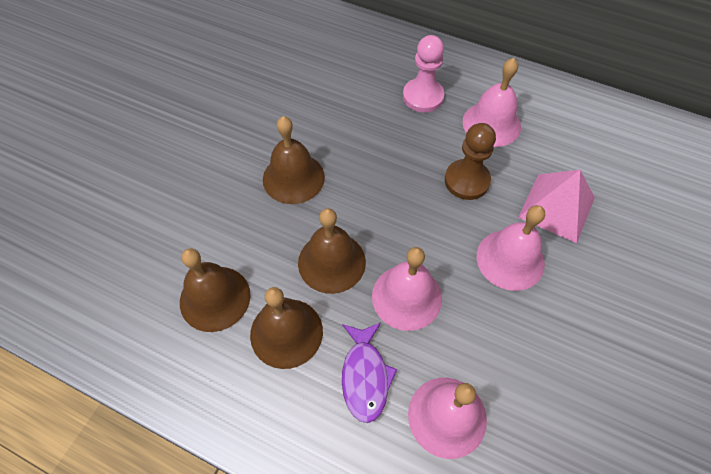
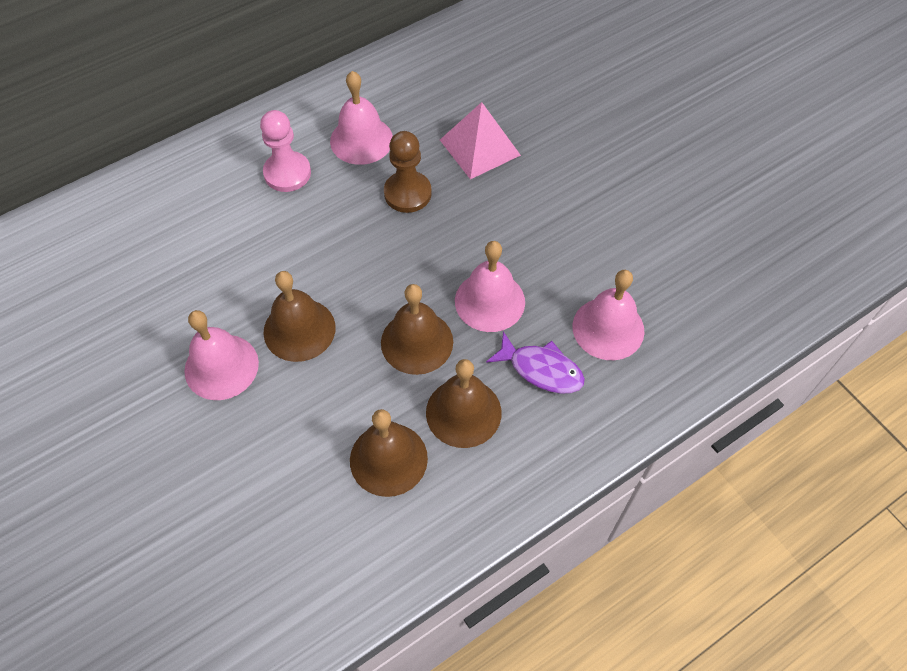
camera: 60 degrees left, 0 degrees up
pink bell [477,205,545,291] -> pink bell moved to [184,310,259,400]

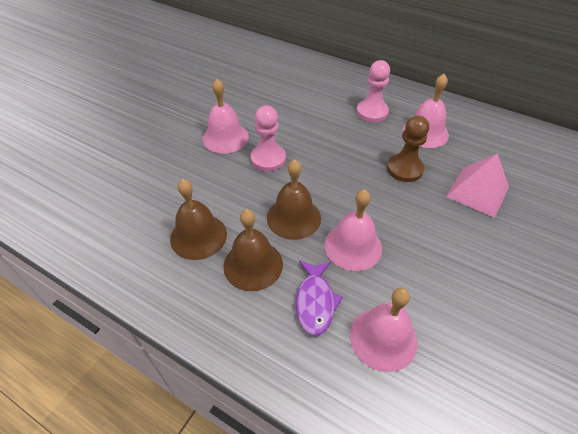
camera: 65 degrees right, 10 degrees down
brown bell [263,271,336,362] -> pink pawn [251,106,286,171]

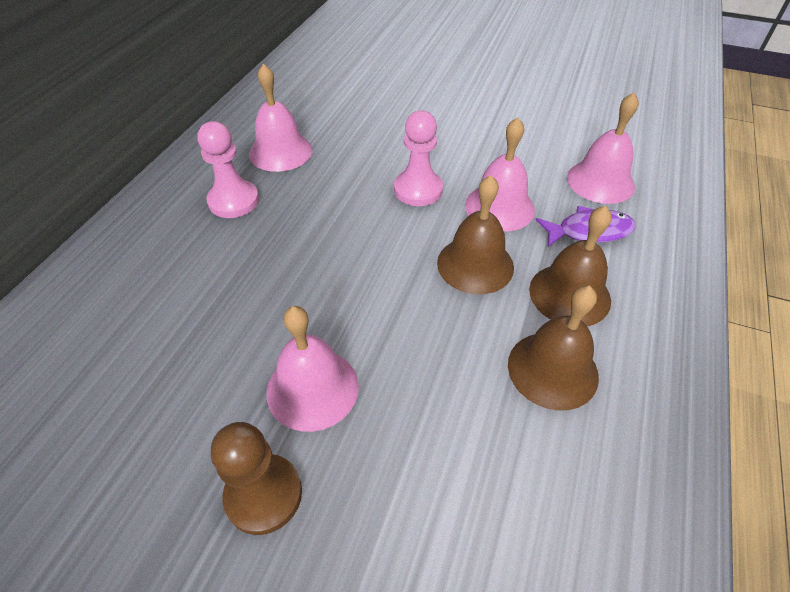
camera: 100 degrees left, 0 degrees up
pink pawn [251,106,286,171] -> pink pawn moved to [394,111,443,206]
brown pawn [387,116,429,182] -> brown pawn moved to [211,422,302,535]
pink pyramid [446,154,509,218] -> none

